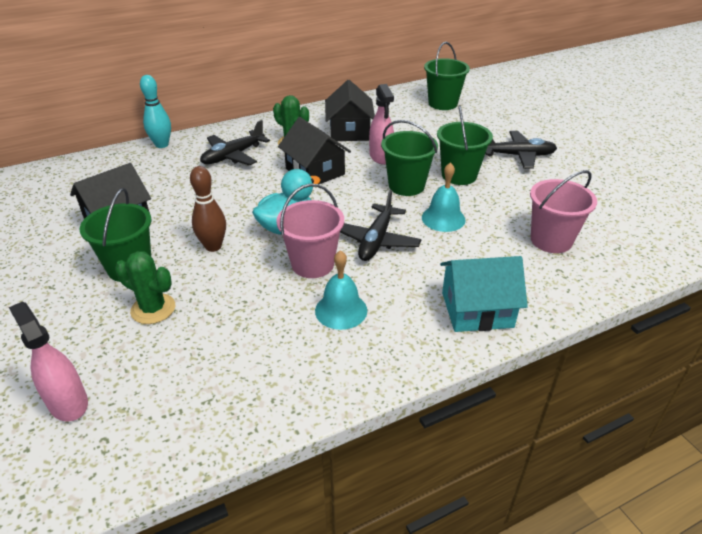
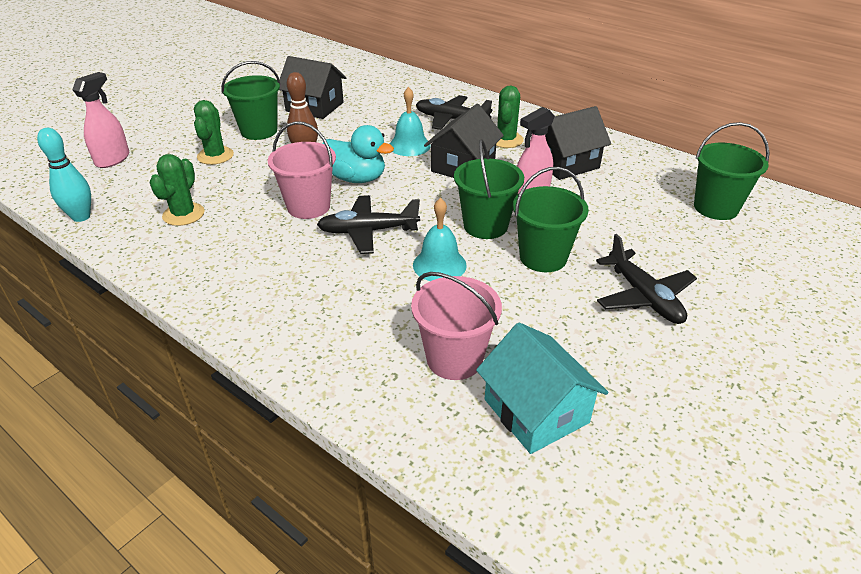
camera: 65 degrees right, 0 degrees up
turquoise bowling pin [140,75,171,148] -> turquoise bowling pin moved to [37,128,91,222]
turquoise bell [315,250,367,330] -> turquoise bell moved to [390,87,431,156]
turquoise house [440,256,528,332] -> turquoise house moved to [476,322,608,454]
none -> green cactus [149,154,205,226]

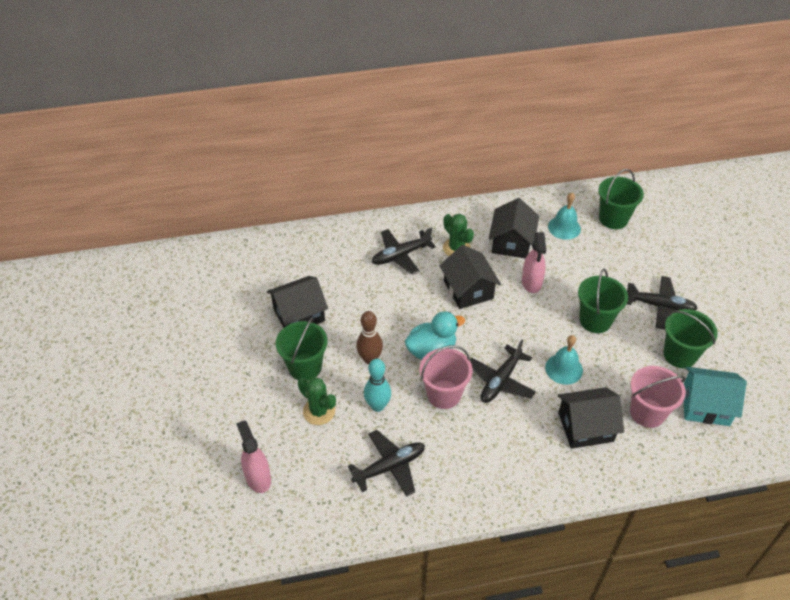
camera: 50 degrees left, 10 degrees up
turquoise bowling pin [37,128,91,222] -> turquoise bowling pin moved to [364,359,391,412]
green cactus [149,154,205,226] -> black plane [348,430,425,497]
turquoise bell [390,87,431,156] -> turquoise bell moved to [548,193,581,240]
green bucket [454,139,524,239] -> green bucket moved to [663,309,718,368]
none -> black house [558,387,624,449]

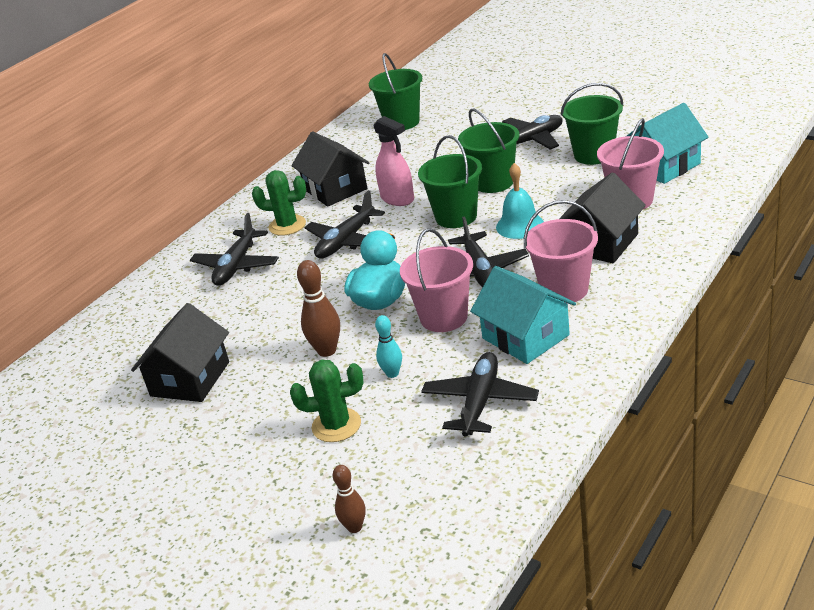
camera: 40 degrees left, 15 degrees down
pink spray bottle [237,420,271,493] -> brown bowling pin [333,465,365,533]
green bucket [276,317,328,381] -> green bucket moved to [418,135,482,228]
turquoise bowling pin [364,359,391,412] -> turquoise bowling pin [375,315,402,378], size x0.64
black house [439,245,501,309] -> black plane [304,190,385,259]
turquoise bell [548,193,581,240] -> none
none -> turquoise house [470,266,576,364]
none -> pink bucket [524,200,598,304]

